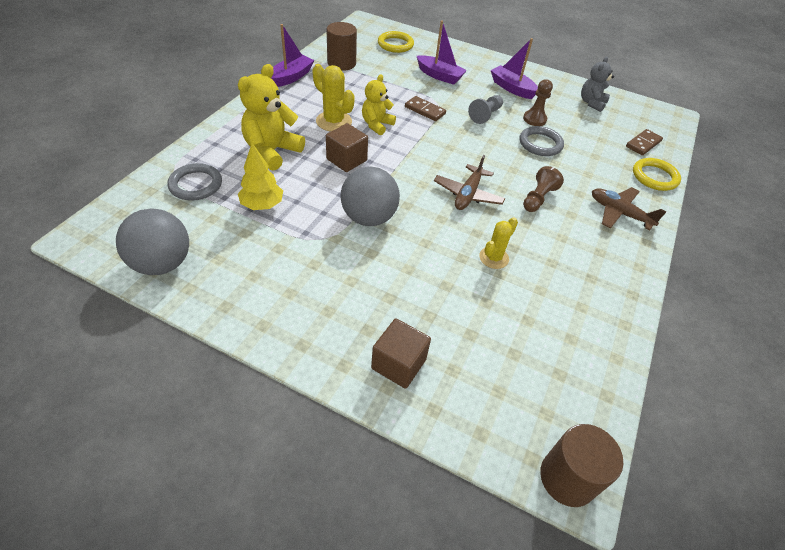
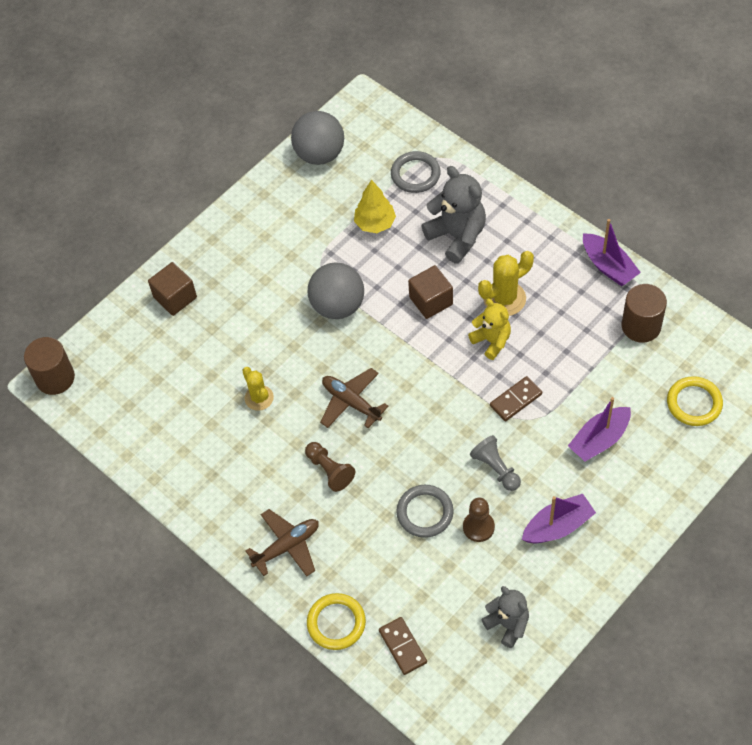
camera: 115 degrees right, 10 degrees up
yellow teddy bear [238,64,305,171] -> grey teddy bear [421,166,486,264]

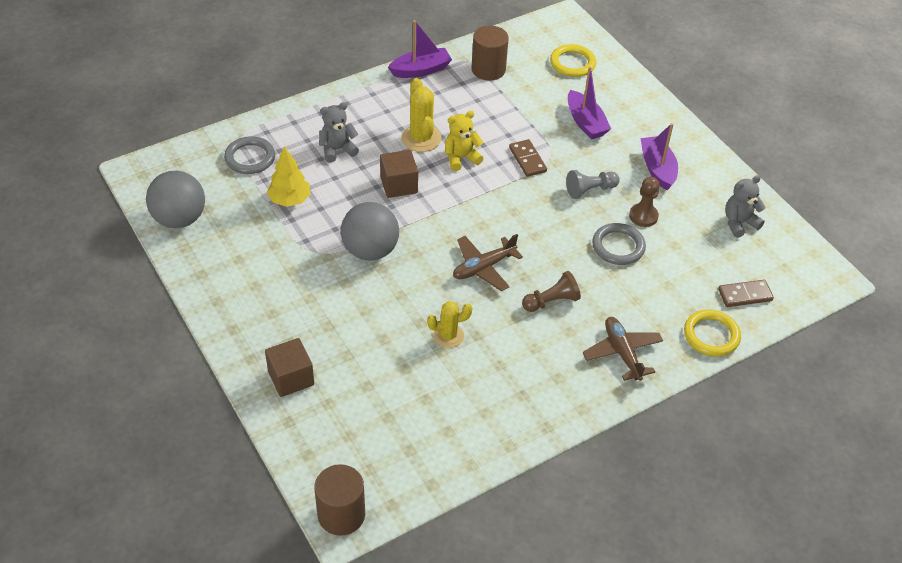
camera: 80 degrees left, 10 degrees down
grey teddy bear [421,166,486,264] -> grey teddy bear [319,102,359,163], size x0.63

